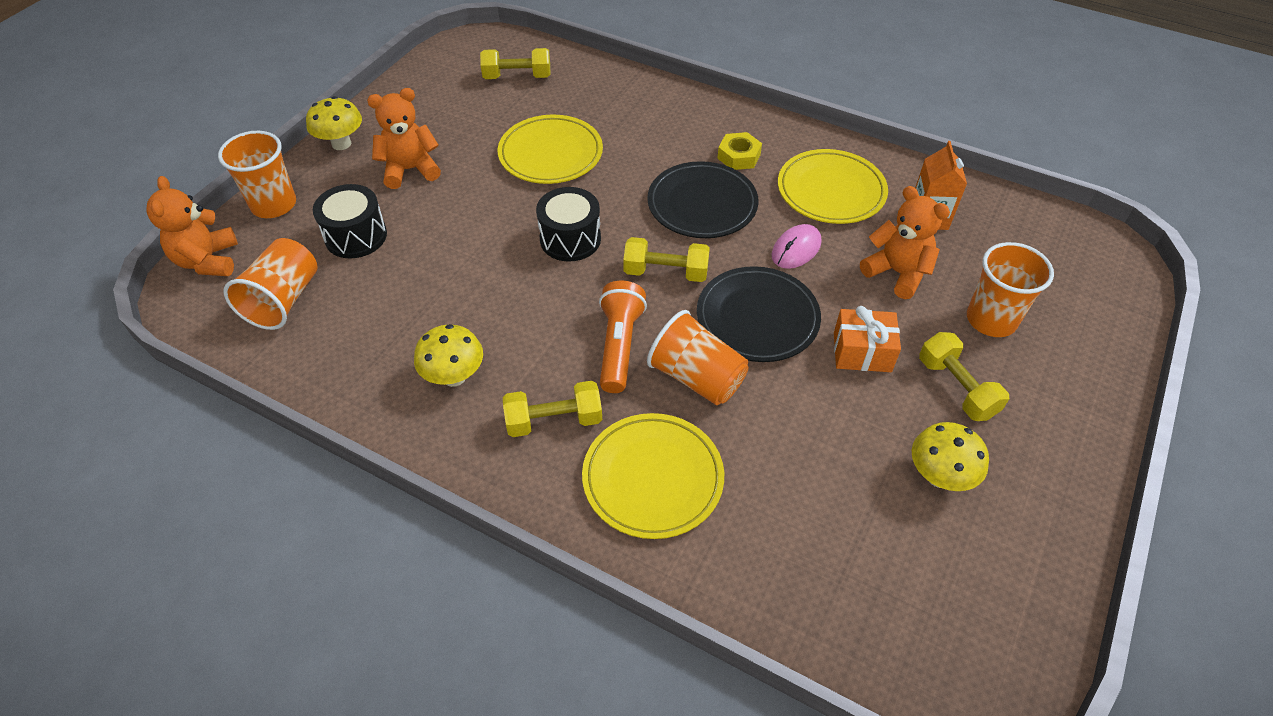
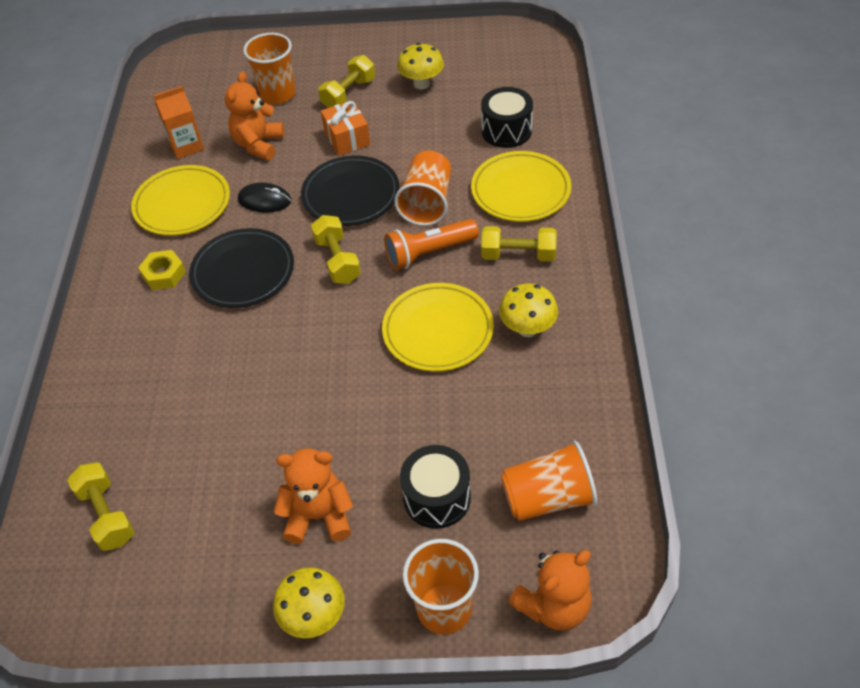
camera: 115 degrees left, 0 degrees up
orange teddy bear [367,88,441,189] -> orange teddy bear turned 135 degrees clockwise [274,448,353,544]
yellow plate [498,115,603,184] -> yellow plate moved to [382,283,494,372]
yellow dumbbell [503,381,602,437] -> yellow dumbbell turned 45 degrees counterclockwise [481,226,557,262]
black drum [536,187,601,262] -> black drum moved to [481,87,533,148]
pink mouse [772,224,821,269] -> black mouse [238,183,291,213]

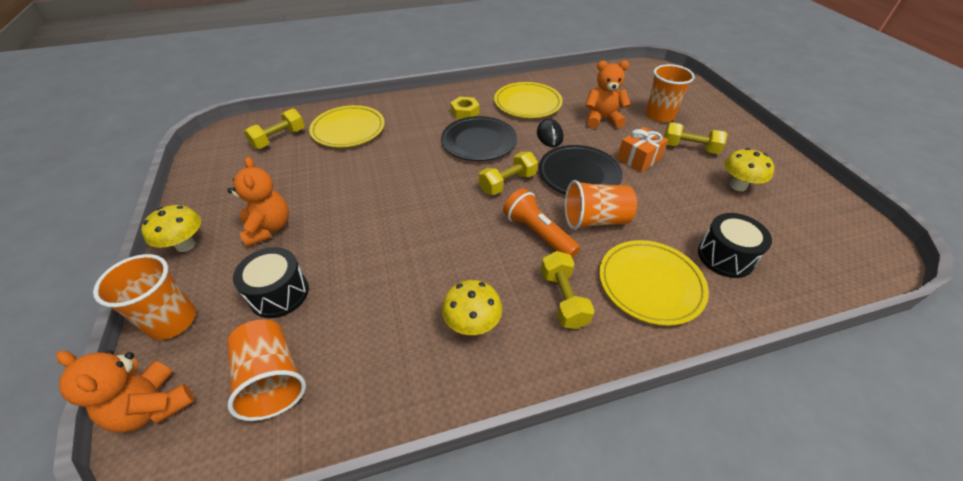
camera: 70 degrees right, 5 degrees down
orange carton [153,86,204,159] -> none
yellow plate [382,283,494,372] -> yellow plate moved to [309,105,385,147]

